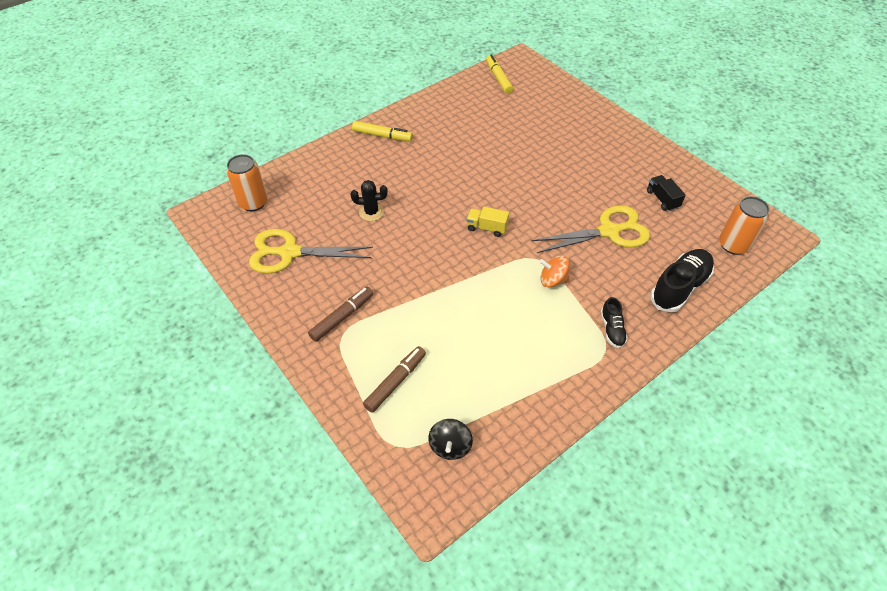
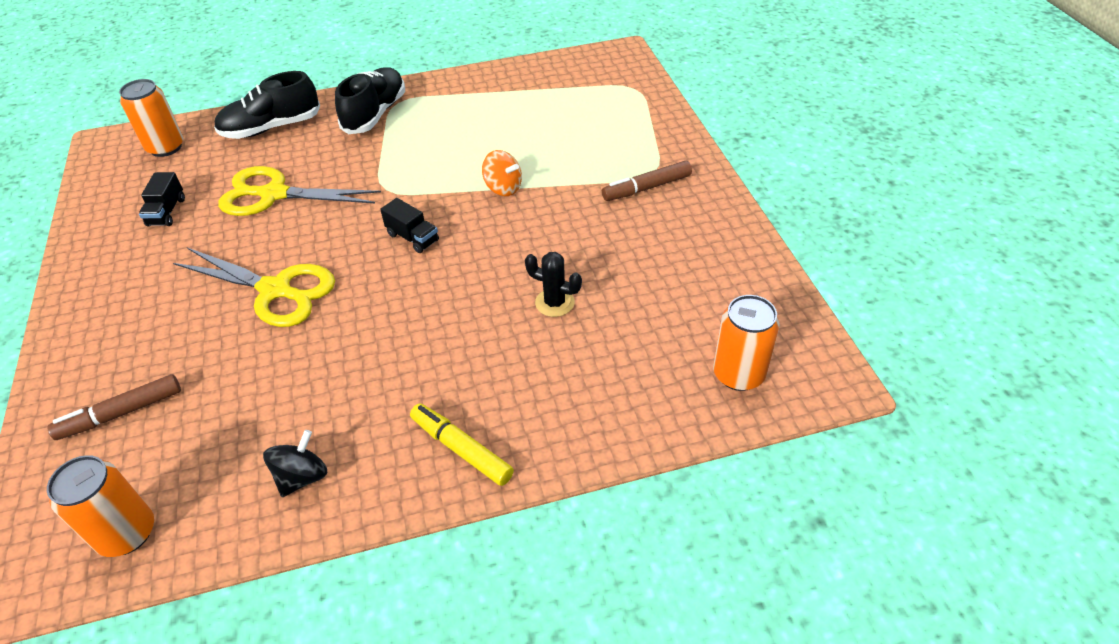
camera: 155 degrees left, 5 degrees down
yellow scissors [249,229,373,274] -> yellow scissors moved to [173,248,335,327]
brown marker [363,346,426,413] -> brown marker moved to [47,374,181,440]
black spinning top [428,419,473,460] -> black spinning top moved to [263,430,328,497]
yellow truck [466,207,509,237] -> black truck [380,198,439,253]
yellow marker [486,54,513,94] -> orange can [47,455,154,557]
orange spinning top [540,255,570,287] -> orange spinning top moved to [482,150,522,196]
black shoe [601,297,628,348] -> black shoe [335,67,405,134], size x1.87

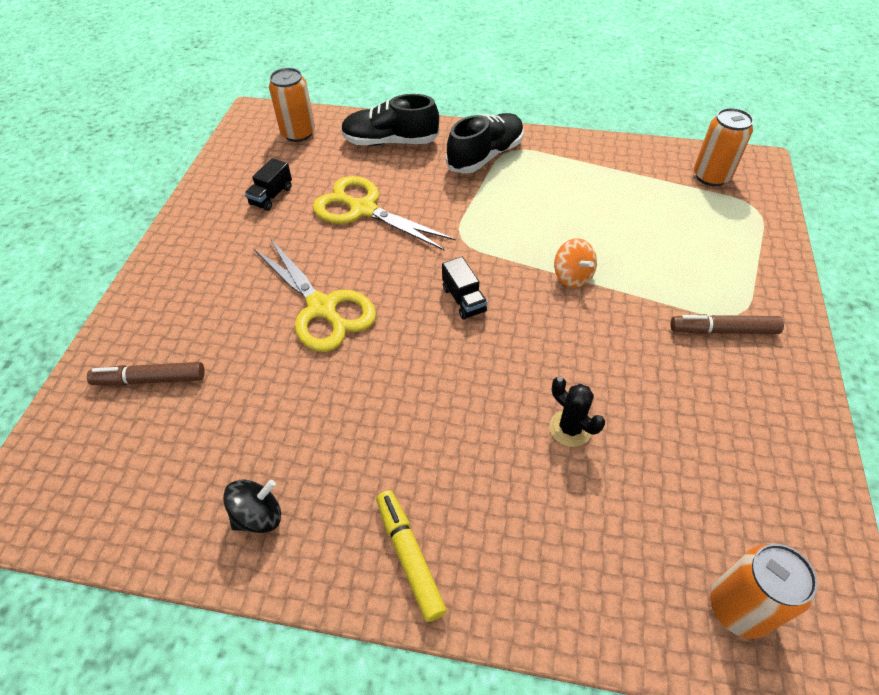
camera: 25 degrees right, 5 degrees up
orange can [47,455,154,557] -> orange can moved to [694,108,753,186]

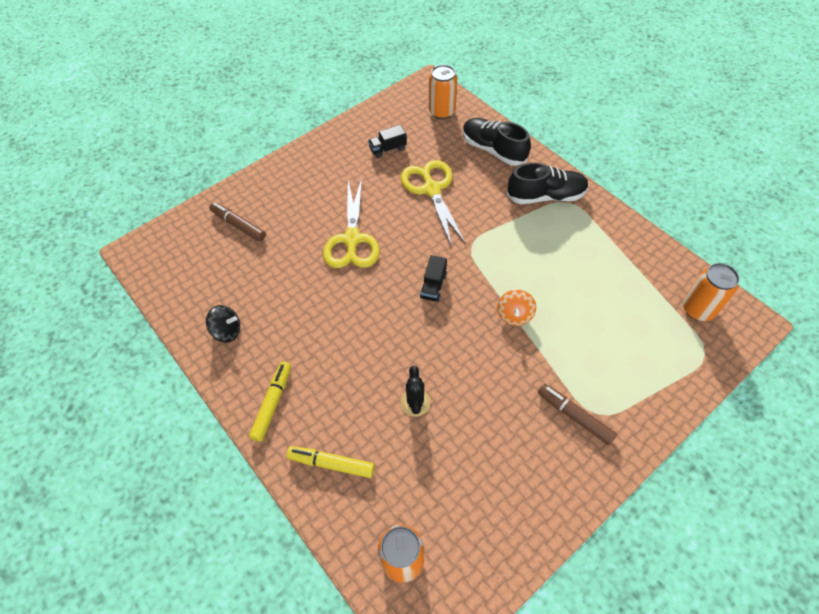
camera: 40 degrees right, 5 degrees up
none -> yellow marker [287,446,375,478]

